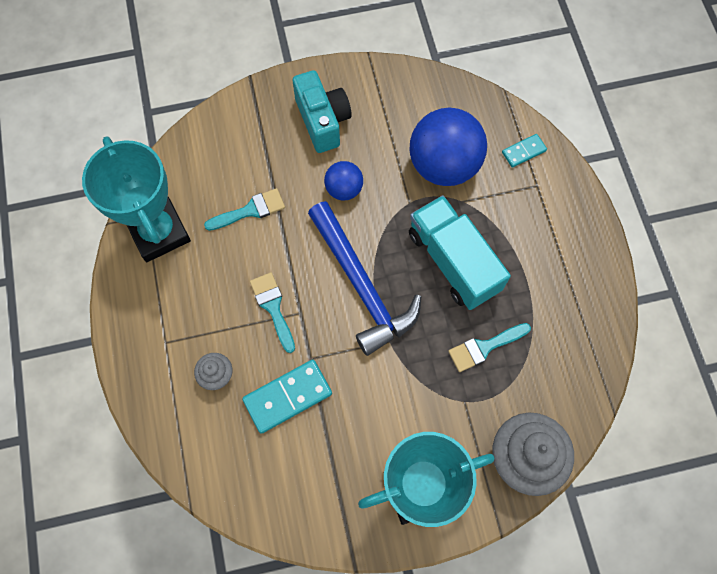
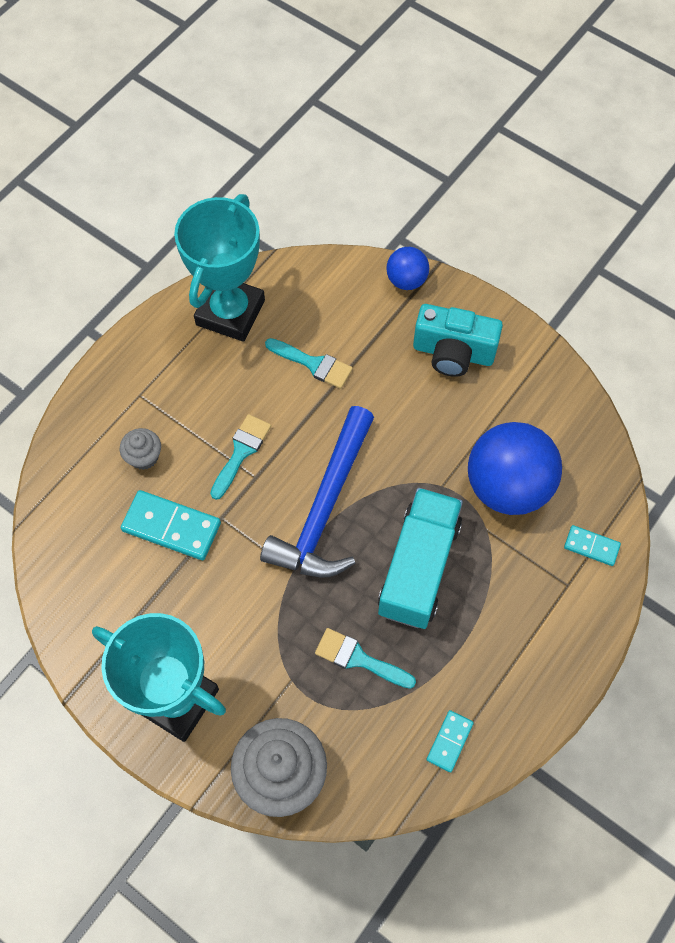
camera: 50 degrees right, 5 degrees down
turquoise camera [293,70,352,153] -> turquoise camera turned 75 degrees clockwise [413,304,503,377]
blue ball [324,161,363,200] -> blue ball moved to [386,247,429,290]
none -> turquoise domino [426,710,474,772]

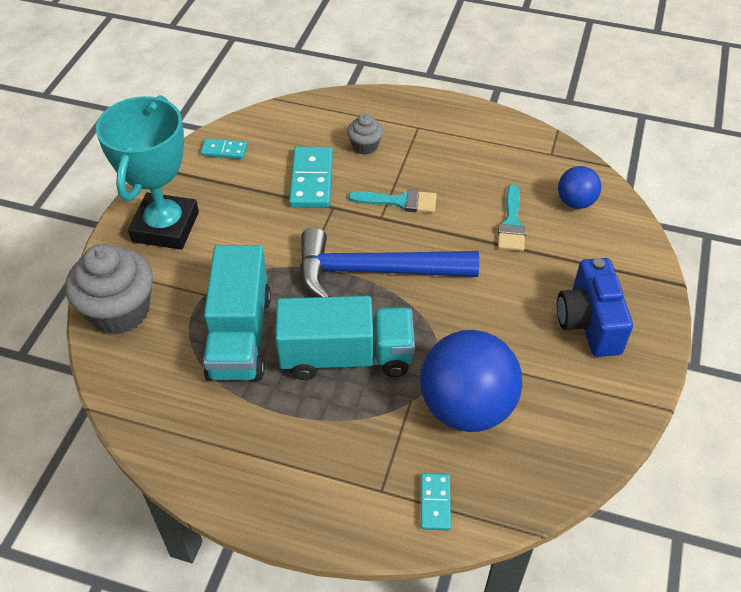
camera: 70 degrees right, 15 degrees down
turquoise trophy [174,194,265,342] -> none
turquoise brush [315,628,416,689] -> turquoise truck [203,245,271,381]
blue ball [386,247,429,290] -> blue ball moved to [558,166,601,209]
turquoise camera [413,304,503,377] -> blue camera [557,258,633,357]
turquoise domino [426,710,474,772] -> turquoise domino moved to [201,138,247,159]

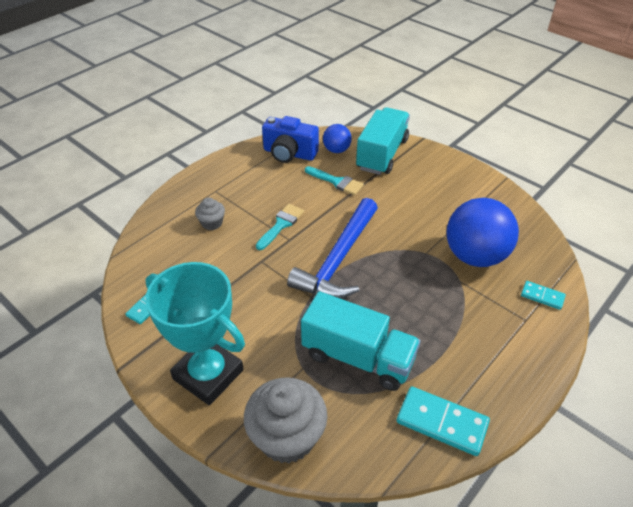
camera: 65 degrees left, 5 degrees down
turquoise truck [275,296,415,380] -> turquoise truck moved to [356,107,410,175]
turquoise domino [289,147,333,208] -> turquoise domino moved to [397,386,490,456]
blue camera [557,258,633,357] -> blue camera moved to [262,116,319,163]

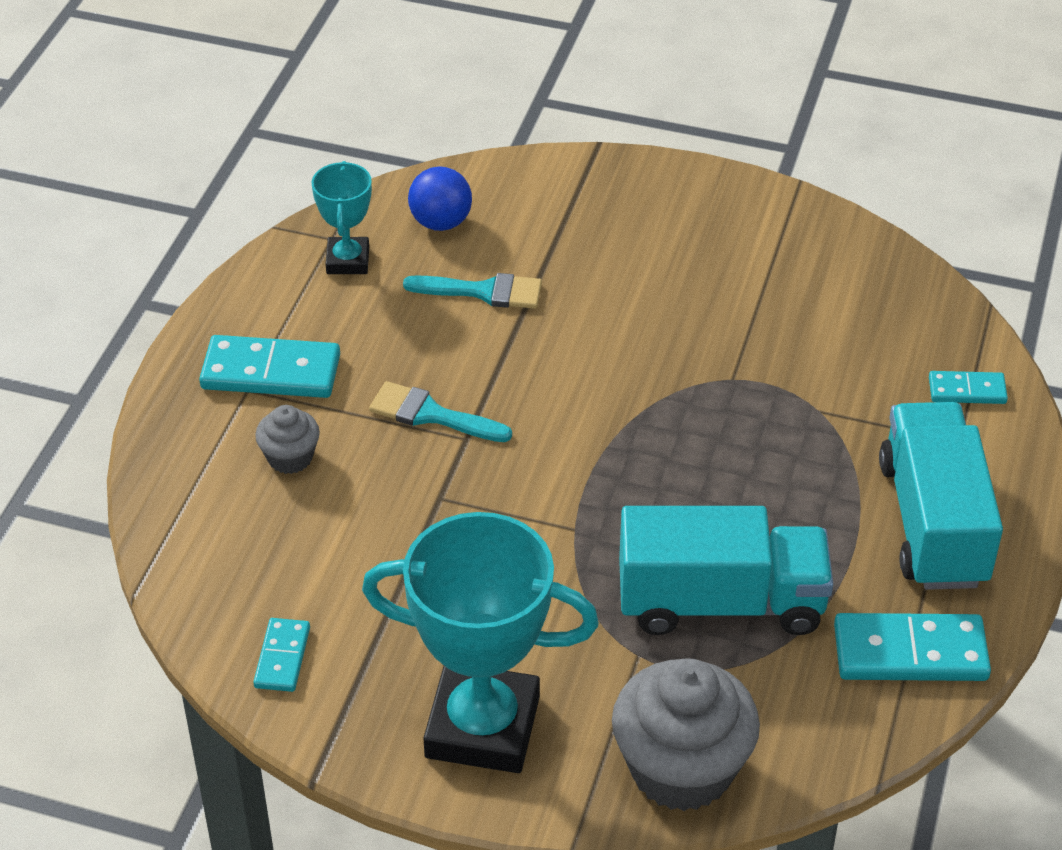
camera: 25 degrees left, 0 degrees up
turquoise brush [256,204,304,250] -> turquoise brush turned 75 degrees counterclockwise [369,381,512,442]
blue camera [262,116,319,163] -> turquoise trophy [312,161,372,274]
blue hammer [287,198,378,299] -> none
turquoise truck [356,107,410,175] -> turquoise truck moved to [879,402,1003,590]
blue ball [447,198,519,267] -> none
none -> turquoise domino [199,335,340,398]

